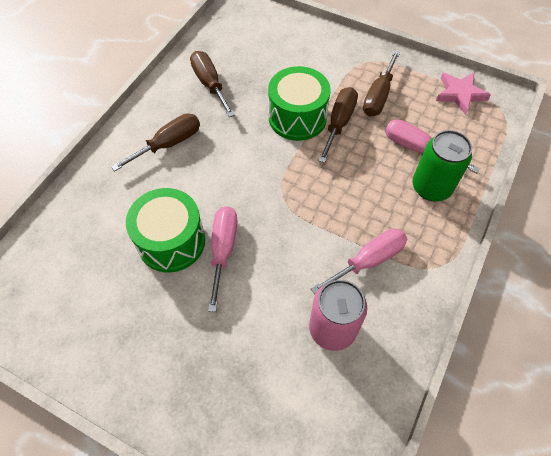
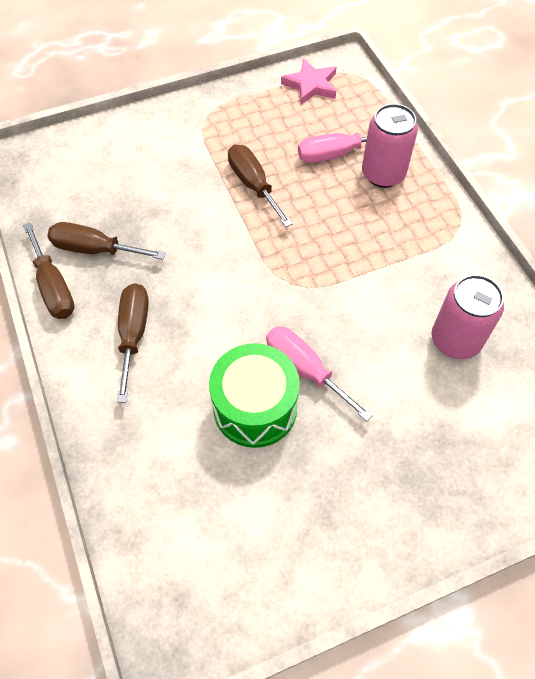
camera: 50 degrees left, 0 degrees up
green drum [268,66,331,141] -> none
pink screwdriver [311,228,407,294] -> none
brown screwdriver [363,50,400,117] -> brown screwdriver moved to [23,222,75,319]
green can [412,130,472,201] -> pink can [362,104,418,188]

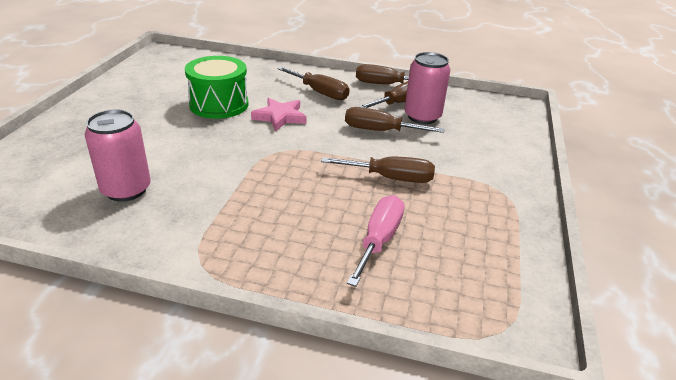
camera: 125 degrees right, 25 degrees down
pink screwdriver [266,327,373,421] -> none
pink star [281,58,337,105] -> pink star moved to [251,98,306,132]
pink can [362,104,418,188] -> pink can moved to [405,52,450,124]
none -> brown screwdriver [345,107,445,133]

